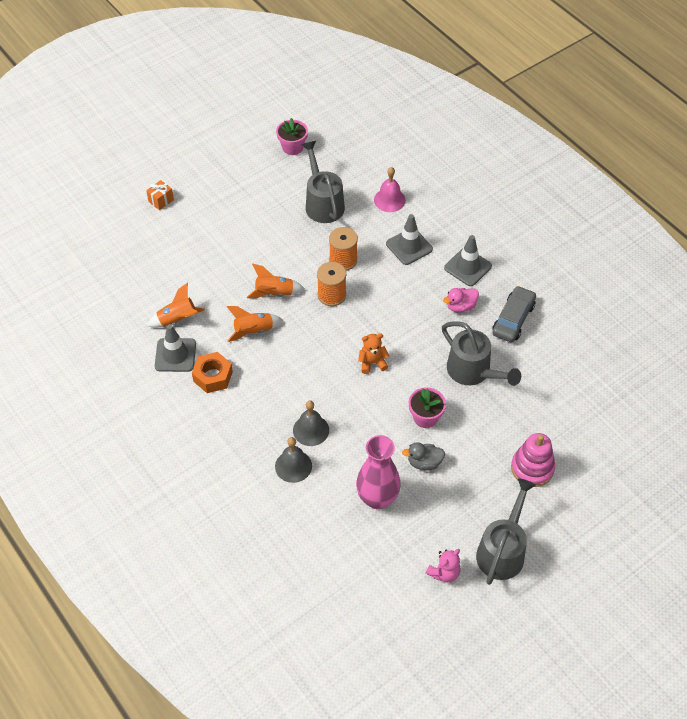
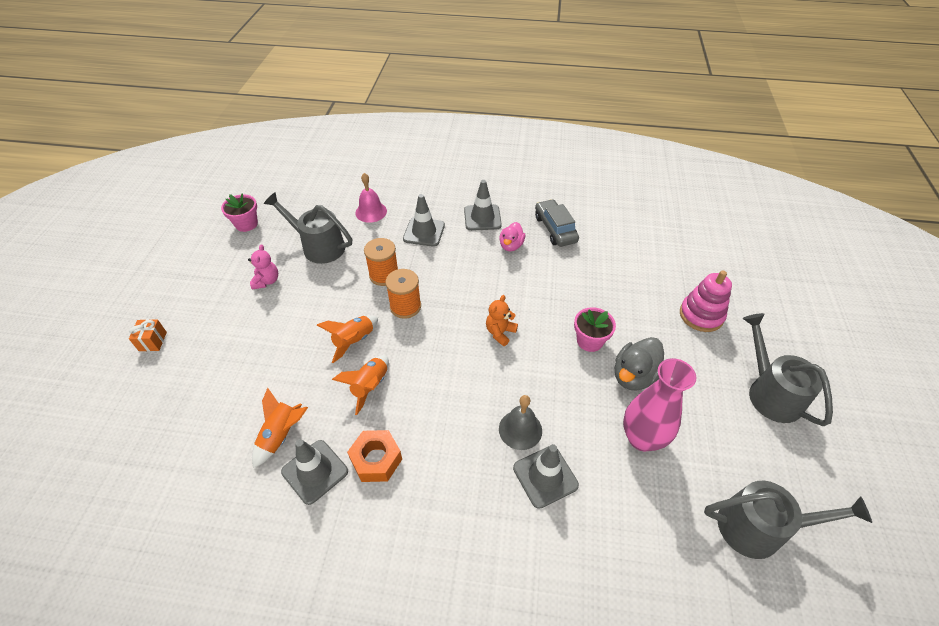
camera: 45 degrees left, 5 degrees down
grey bell [275,437,312,483] -> grey traffic cone [513,444,579,509]
grey duck [402,442,445,471] -> grey duck [615,337,664,391], size x1.51
pink teddy bear [426,549,460,582] -> pink teddy bear moved to [248,244,278,290]
grey watering can [442,321,521,386] -> grey watering can moved to [704,481,872,559]

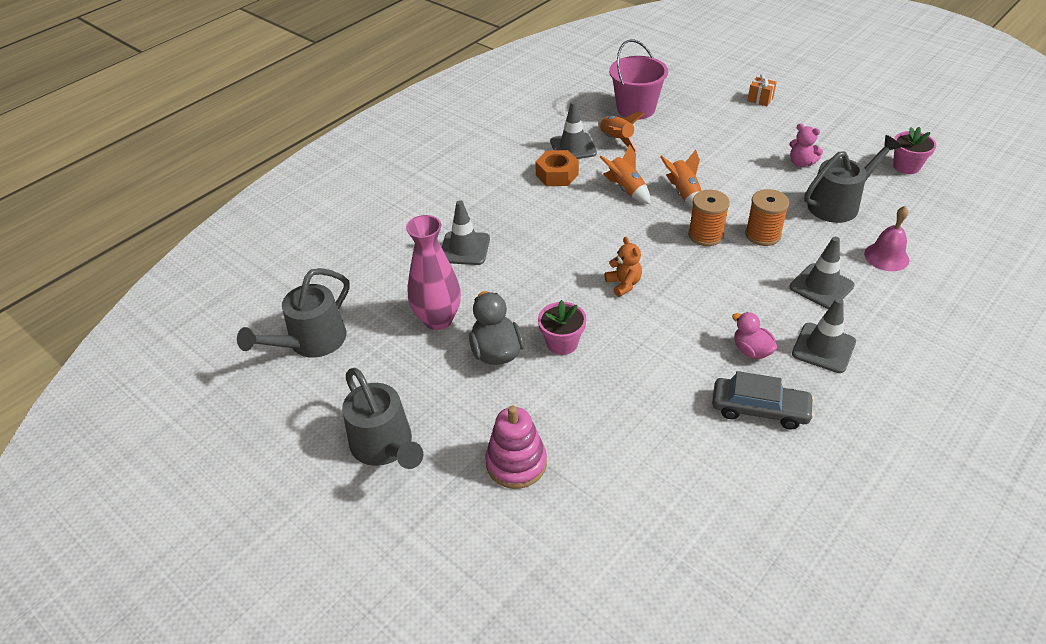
camera: 125 degrees right, 5 degrees down
grey bell [499,395,542,450] -> none
grey watering can [743,313,833,427] -> grey watering can turned 45 degrees clockwise [342,368,423,469]
none -> pink bucket [609,40,668,120]

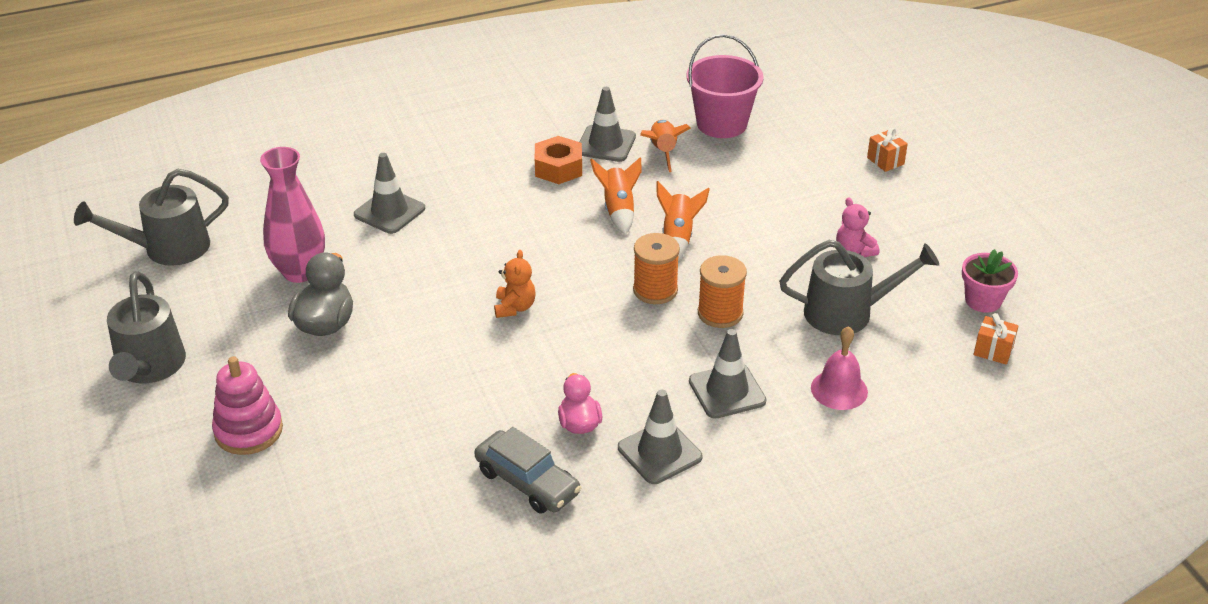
camera: 25 degrees right, 5 degrees down
pink flower pot [538,300,587,355] -> none
none -> orange gift [974,313,1019,365]

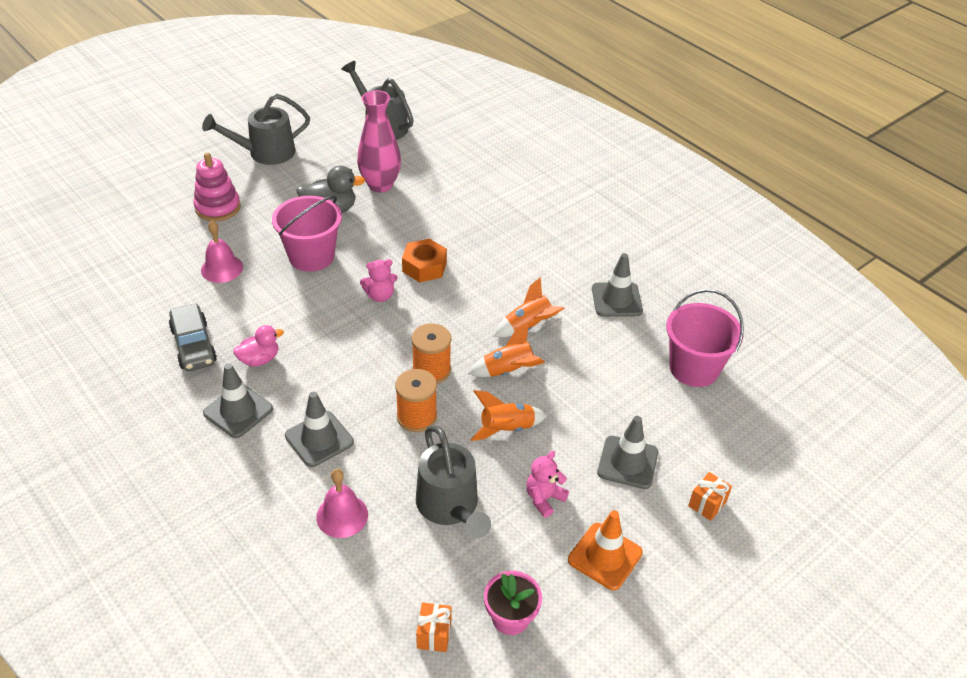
camera: 70 degrees right, 5 degrees up
grey traffic cone [354,153,425,234] -> grey traffic cone moved to [597,416,658,489]
grey car [474,427,581,514] -> grey car turned 45 degrees counterclockwise [169,303,217,371]
orange teddy bear [494,250,536,318] -> pink teddy bear [360,259,398,302]
orange nut [535,136,582,184] -> orange nut moved to [402,239,447,283]
orange rocket [640,120,691,172] -> orange rocket moved to [470,390,547,441]
none -> pink bell [201,221,243,283]
none -> pink bucket [272,196,342,272]
none -> orange traffic cone [568,510,643,590]

